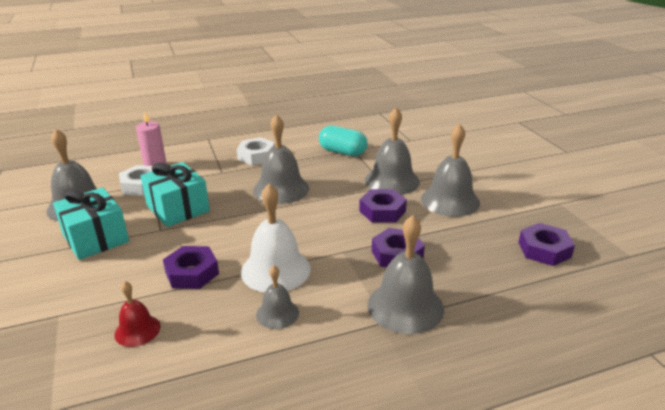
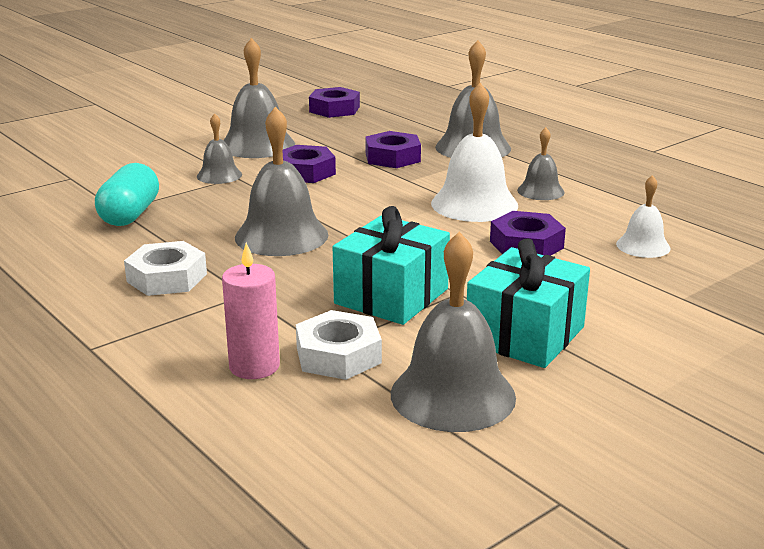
camera: 110 degrees left, 5 degrees down
red bell [114,281,161,347] -> white bell [616,175,671,258]
grey bell [365,107,420,195] -> grey bell [197,113,242,184], size x0.56

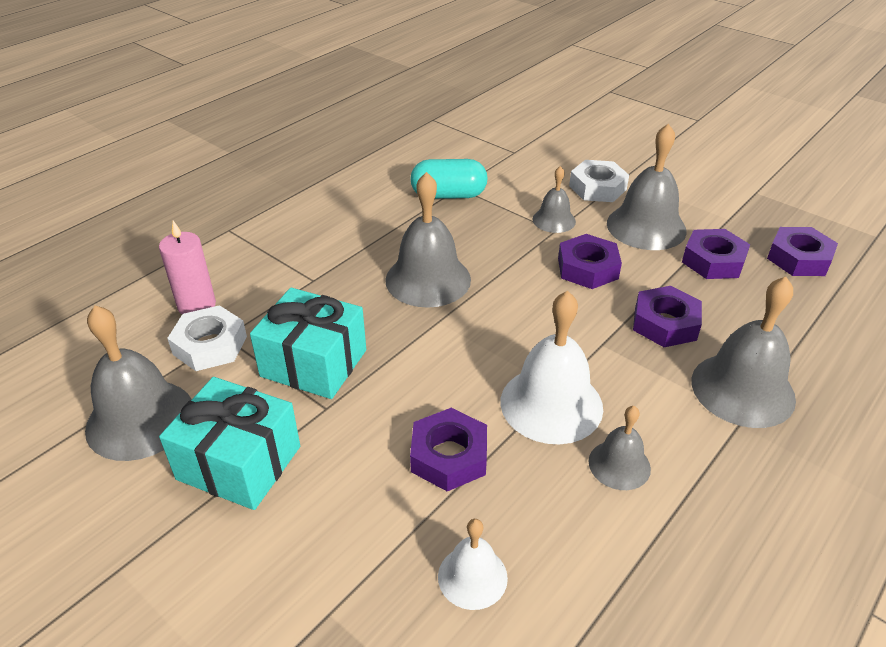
camera: 80 degrees right, 15 degrees up
white nut [124,241,207,296] -> white nut moved to [569,160,629,202]
none -> purple nut [682,229,750,279]

